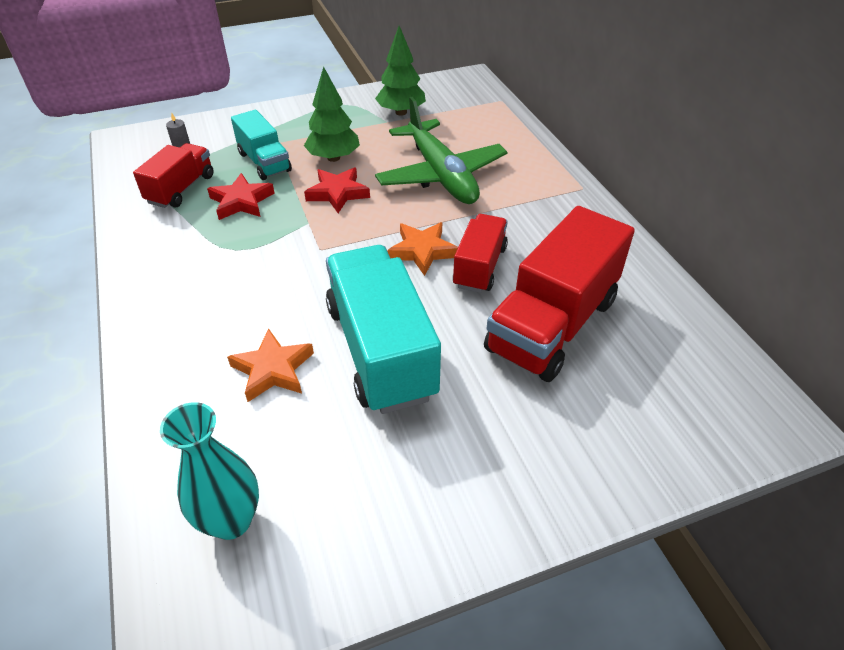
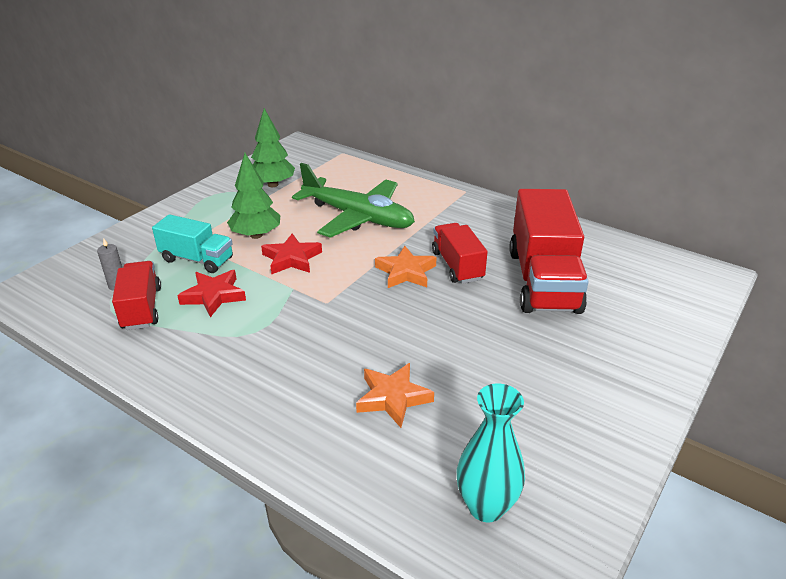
camera: 35 degrees left, 10 degrees down
turquoise truck [326,245,441,414] -> none

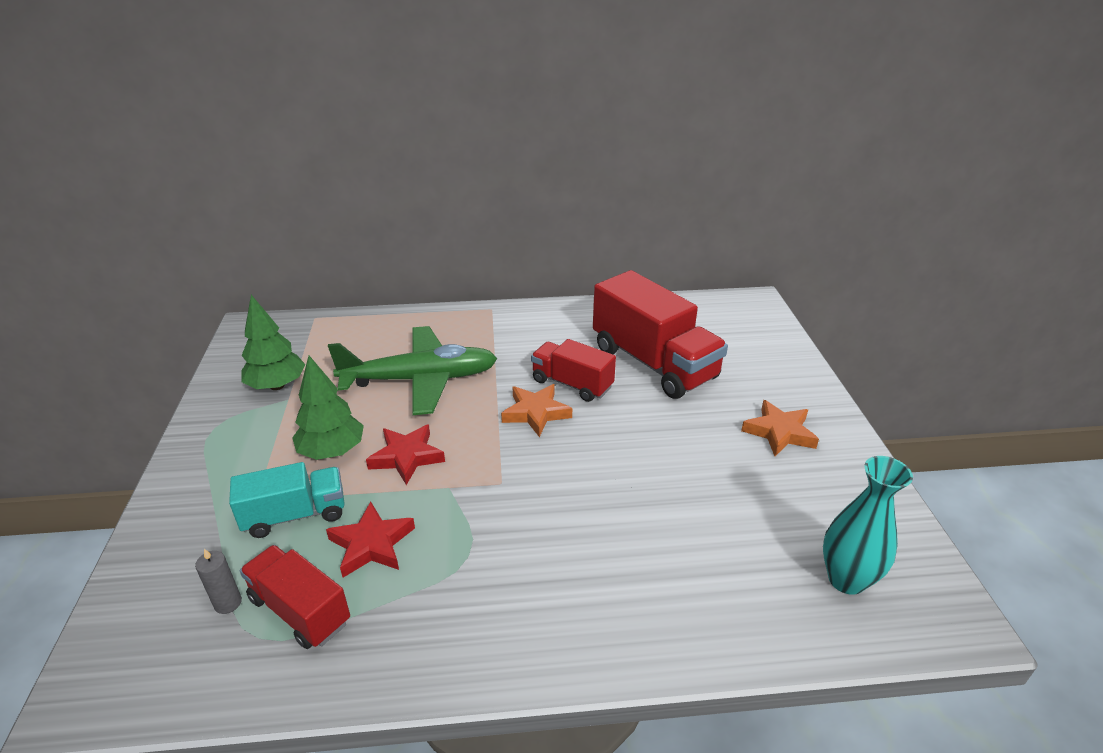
camera: 40 degrees left, 0 degrees up
orange star [356,363,434,428] -> orange star moved to [741,400,819,456]

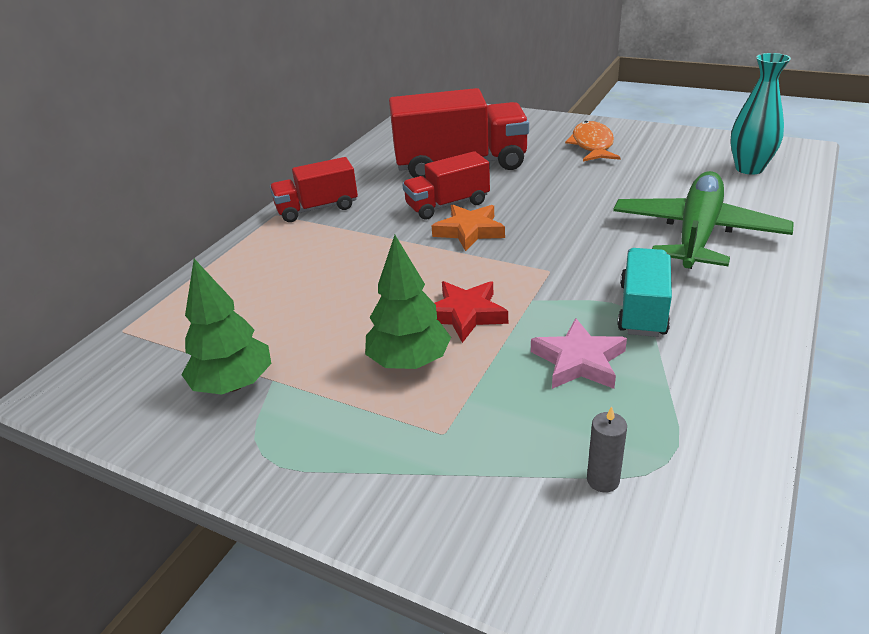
camera: 55 degrees left, 0 degrees up
turquoise truck [229,462,345,538] -> turquoise truck moved to [617,248,672,337]
red truck [240,545,350,649] -> red truck moved to [270,157,358,222]
red star [326,502,415,577] -> pink star [531,318,627,389]
green plane [328,326,498,415] -> green plane moved to [613,171,794,269]
orange star [741,400,819,456] -> orange fish [565,121,621,161]

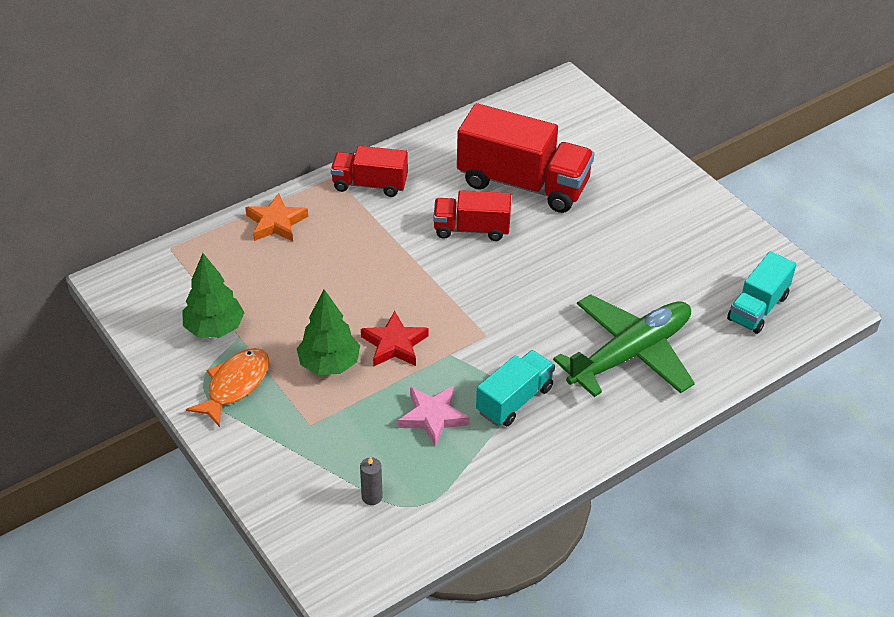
camera: 25 degrees right, 10 degrees up
orange star [431,204,505,251] -> orange star moved to [245,193,308,242]
orange fish [565,121,621,161] -> orange fish moved to [186,348,269,427]
turquoise vase [730,53,791,175] -> turquoise truck [727,251,797,334]

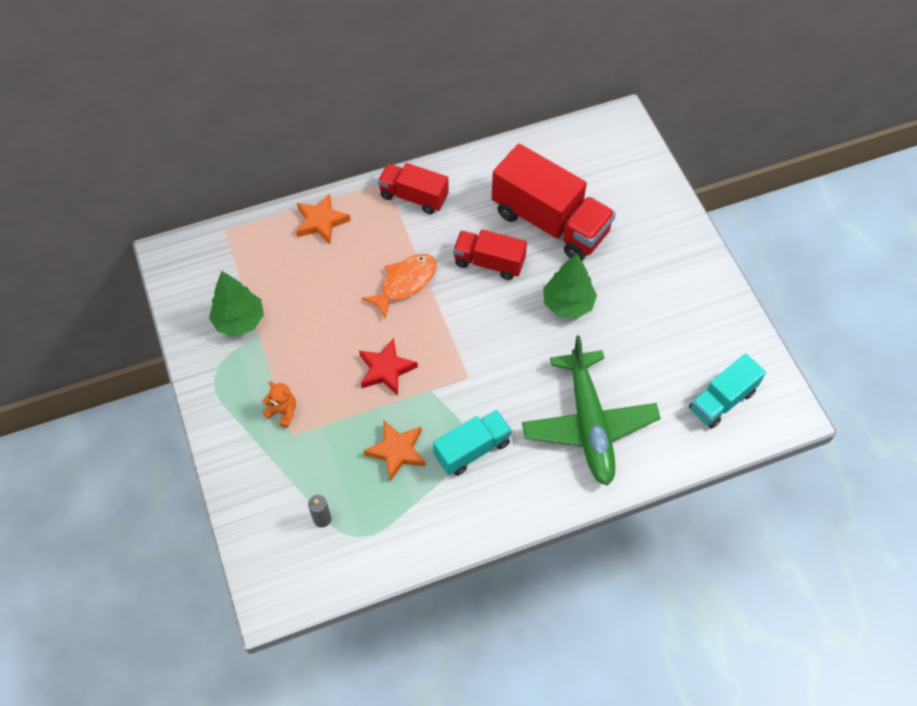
camera: 15 degrees right, 15 degrees up
orange fish [186,348,269,427] -> orange fish moved to [361,254,437,319]
green tree [297,289,360,375] -> green tree moved to [543,253,597,319]
pink star [398,386,470,447] -> orange star [364,421,426,481]
green plane [553,294,695,397] -> green plane turned 105 degrees clockwise [522,335,661,486]
none -> orange teddy bear [262,382,296,428]

